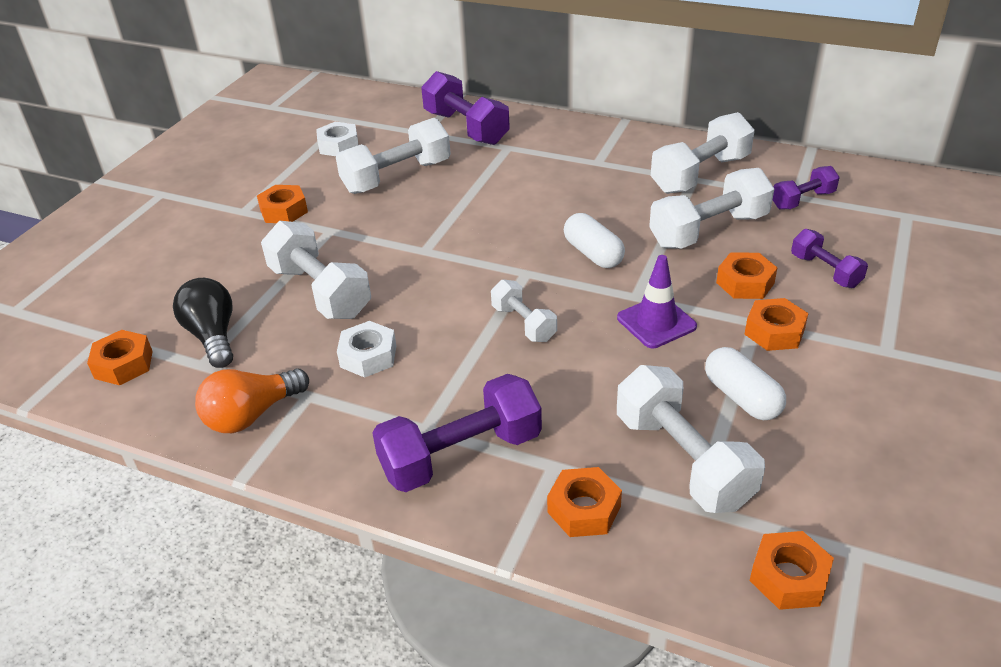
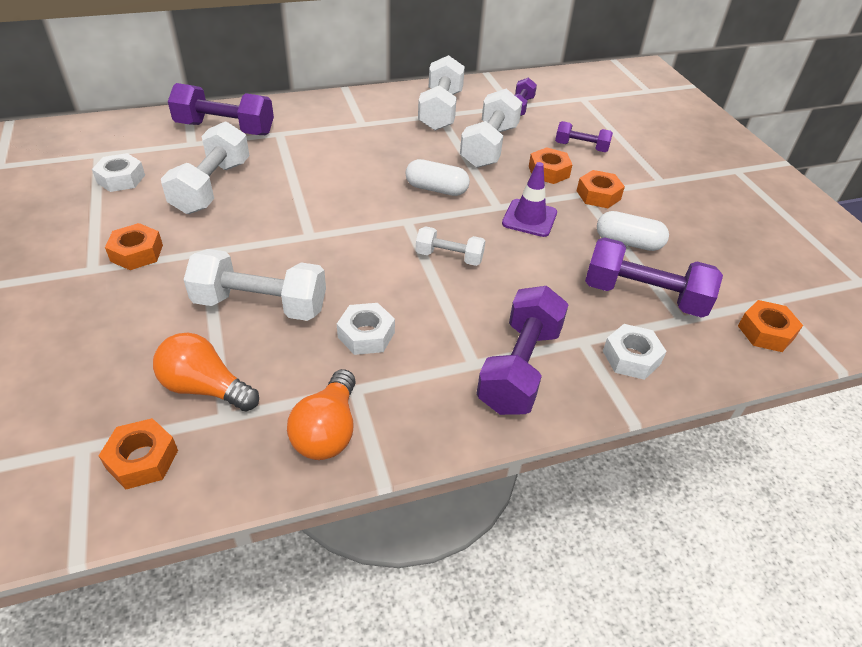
camera: 45 degrees left, 5 degrees up
black light bulb [173,278,233,368] -> orange light bulb [153,333,259,411]
orange nut [547,467,622,537] -> white nut [603,324,667,380]
white dumbbell [617,365,765,513] -> purple dumbbell [585,237,723,318]

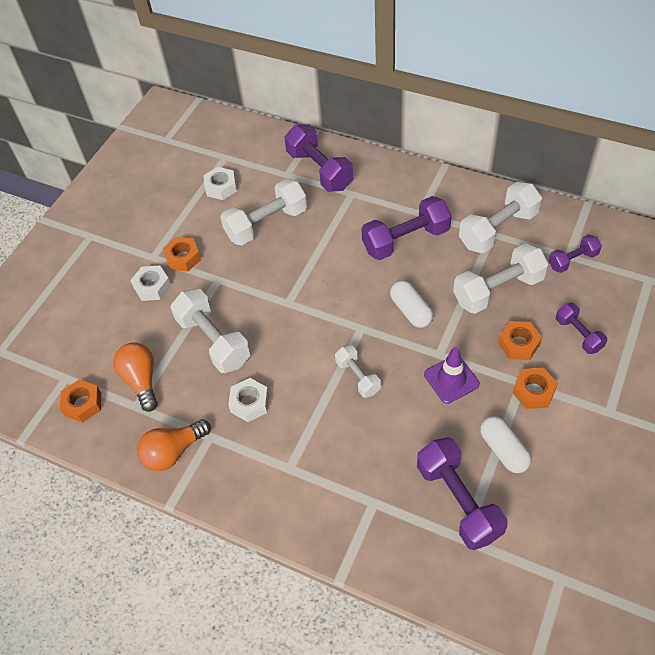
camera: 50 degrees right, 10 degrees up
purple dumbbell [477,286,569,415] -> purple dumbbell moved to [361,196,452,260]
white nut [603,324,667,380] -> white nut moved to [130,265,171,301]
orange nut [738,300,803,352] -> none

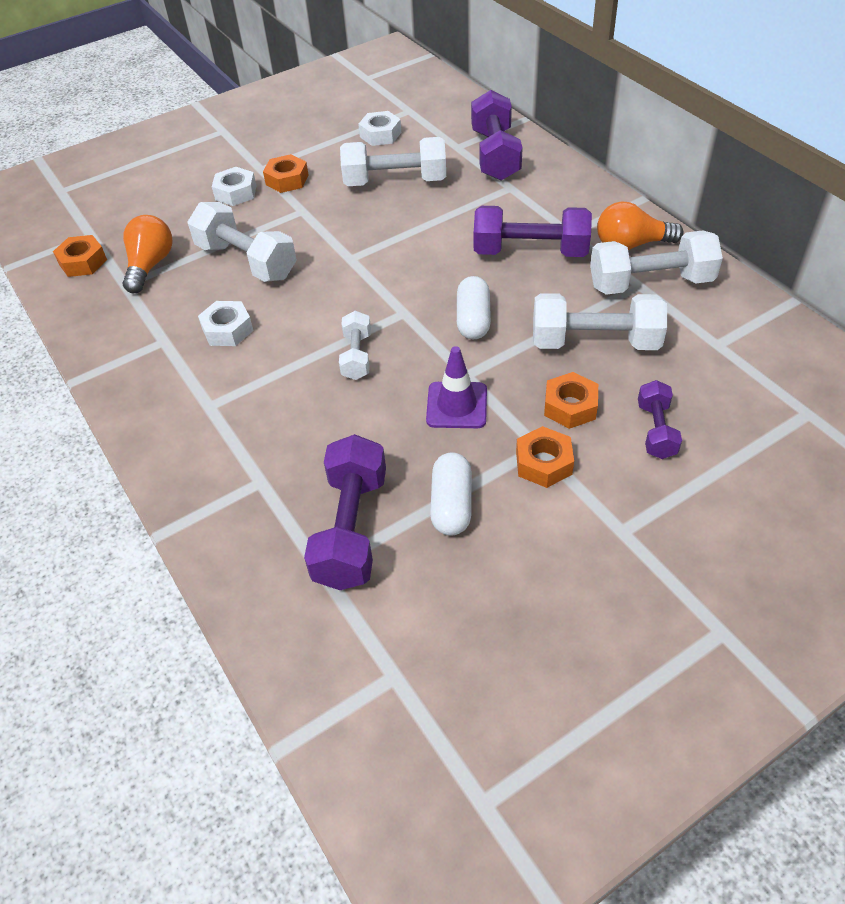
camera: 30 degrees right, 5 degrees down
orange light bulb [137,419,211,471] -> orange light bulb moved to [597,201,683,250]
white dumbbell [170,289,251,373] -> white dumbbell turned 45 degrees counterclockwise [188,202,297,282]
purple dumbbell [548,234,602,273] -> none

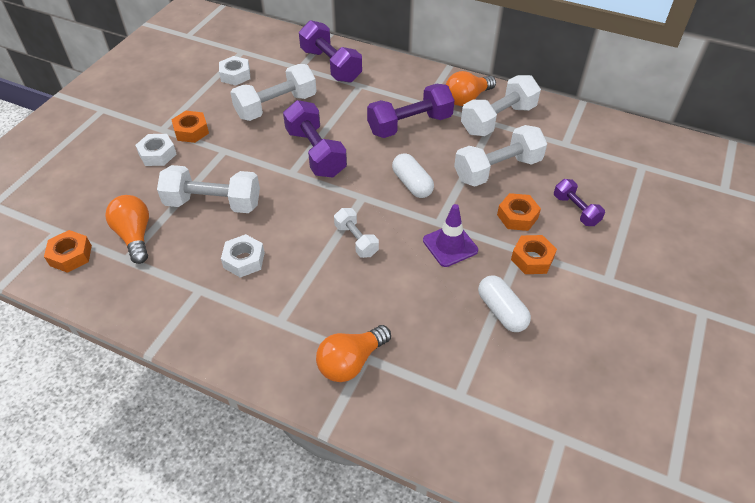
camera: 35 degrees left, 0 degrees up
purple dumbbell [304,434,386,590] -> purple dumbbell moved to [283,100,347,177]
none -> orange light bulb [316,325,391,382]

